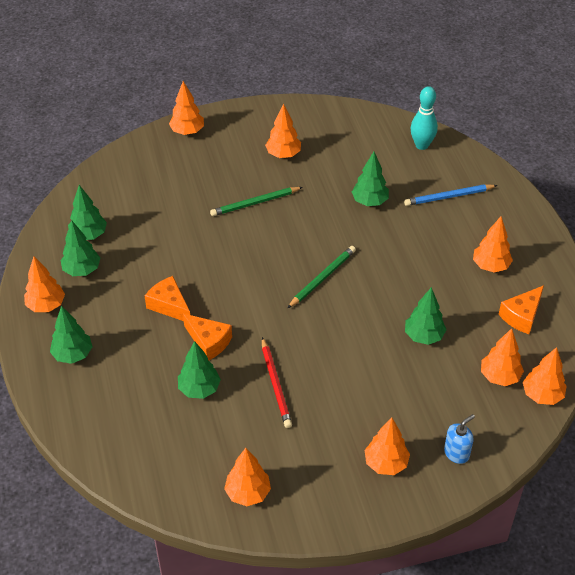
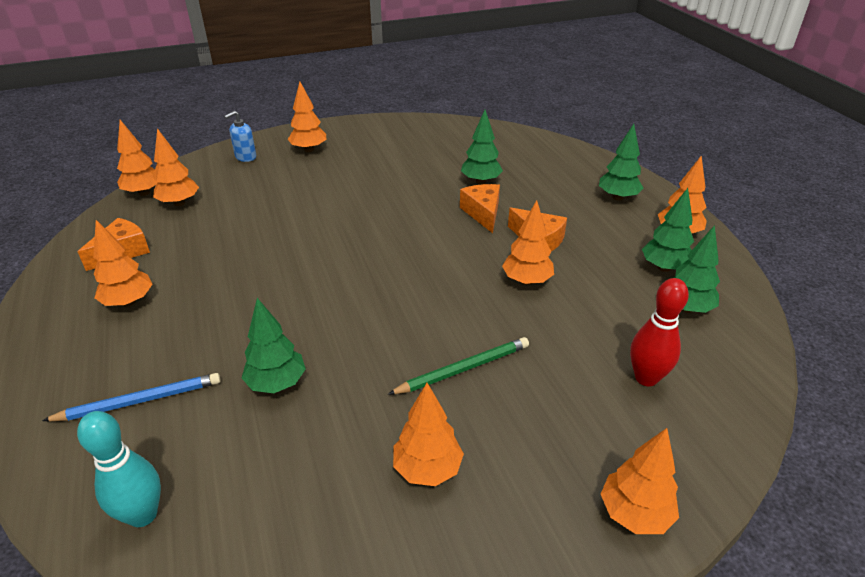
camera: 175 degrees right, 10 degrees down
orange cheese [183,313,232,361] -> orange cheese turned 45 degrees clockwise [460,184,500,233]
orange tree [224,448,271,506] -> orange tree moved to [502,200,554,285]
red pencil [262,337,292,428] -> none
green pencil [288,246,356,308] -> none
green tree [405,287,447,345] -> none
none -> red bowling pin [630,278,689,386]

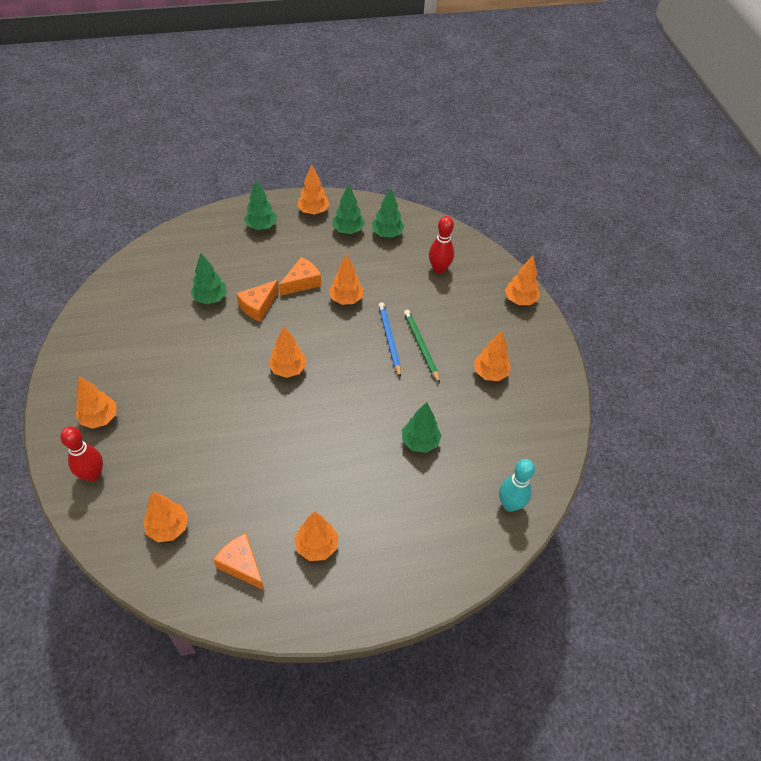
camera: 85 degrees left, 15 degrees up
blue pencil [42,373,221,421] -> blue pencil moved to [378,302,401,378]
orange tree [117,120,157,196] -> orange tree moved to [268,326,306,378]
blue soap dispenser [224,111,256,162] -> red bowling pin [60,426,103,482]
orange cheese [460,184,500,233] -> orange cheese turned 45 degrees counterclockwise [236,280,279,322]

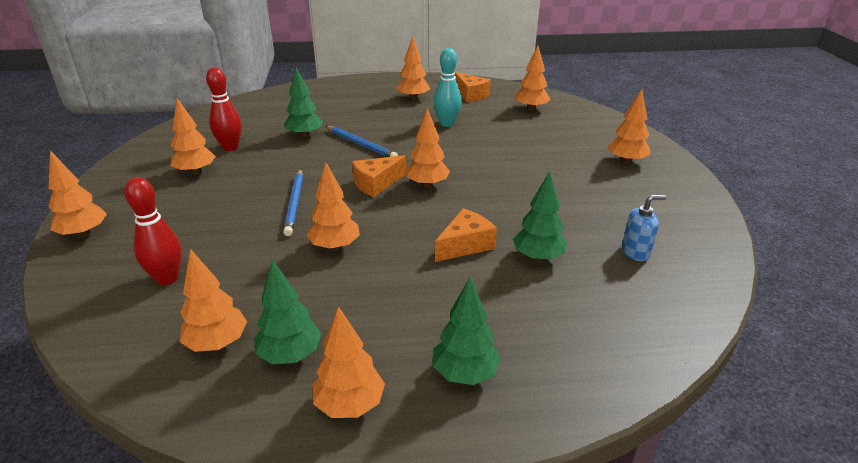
camera: 170 degrees left, 20 degrees down
red bowling pin [60,426,103,482] -> red bowling pin moved to [206,68,242,151]
orange cheese [279,257,321,296] -> orange cheese moved to [352,155,406,197]
green tree [372,187,405,238] -> orange tree [180,249,247,352]
green pencil [404,310,440,384] -> none
turquoise bowling pin [499,459,535,512] -> turquoise bowling pin moved to [434,48,462,127]
none -> blue pencil [325,126,398,157]
none -> blue soap dispenser [622,195,666,261]

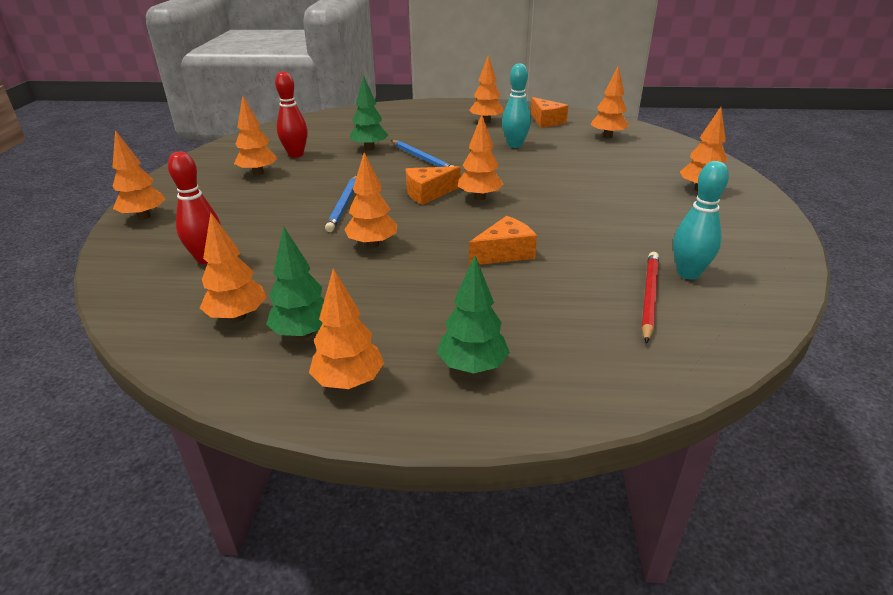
camera: 10 degrees right, 0 degrees up
green tree [513,171,567,262] -> none
blue soap dispenser [622,195,666,261] -> turquoise bowling pin [673,161,729,280]
none -> red pencil [642,252,659,343]

